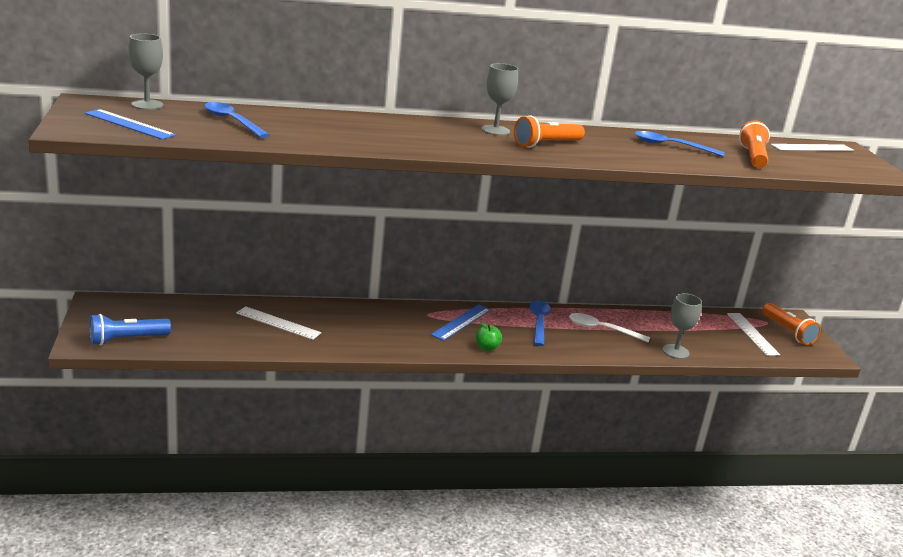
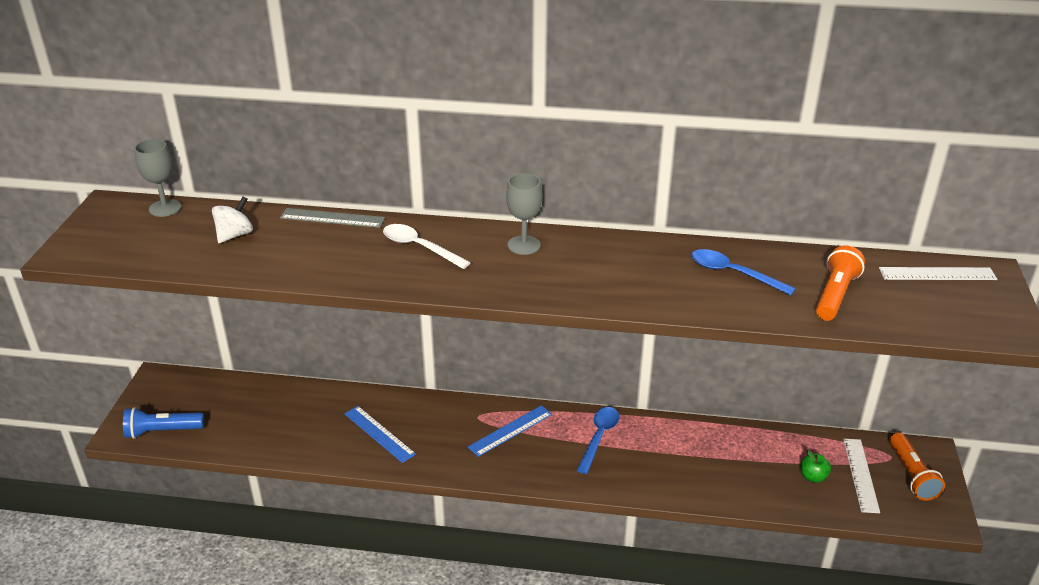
camera: 20 degrees right, 10 degrees up
blue ruler [85,109,176,140] -> blue ruler moved to [345,406,416,463]
blue spoon [204,102,269,138] -> white spinning top [212,196,253,243]
white ruler [236,306,321,340] -> none
green apple [475,321,502,351] -> green apple moved to [800,450,831,483]
orange flashlight [514,116,585,148] -> none
white spoon [569,313,650,342] -> white spoon moved to [383,224,471,269]
grey goblet [662,293,702,359] -> none
none -> grey ruler [280,208,385,228]

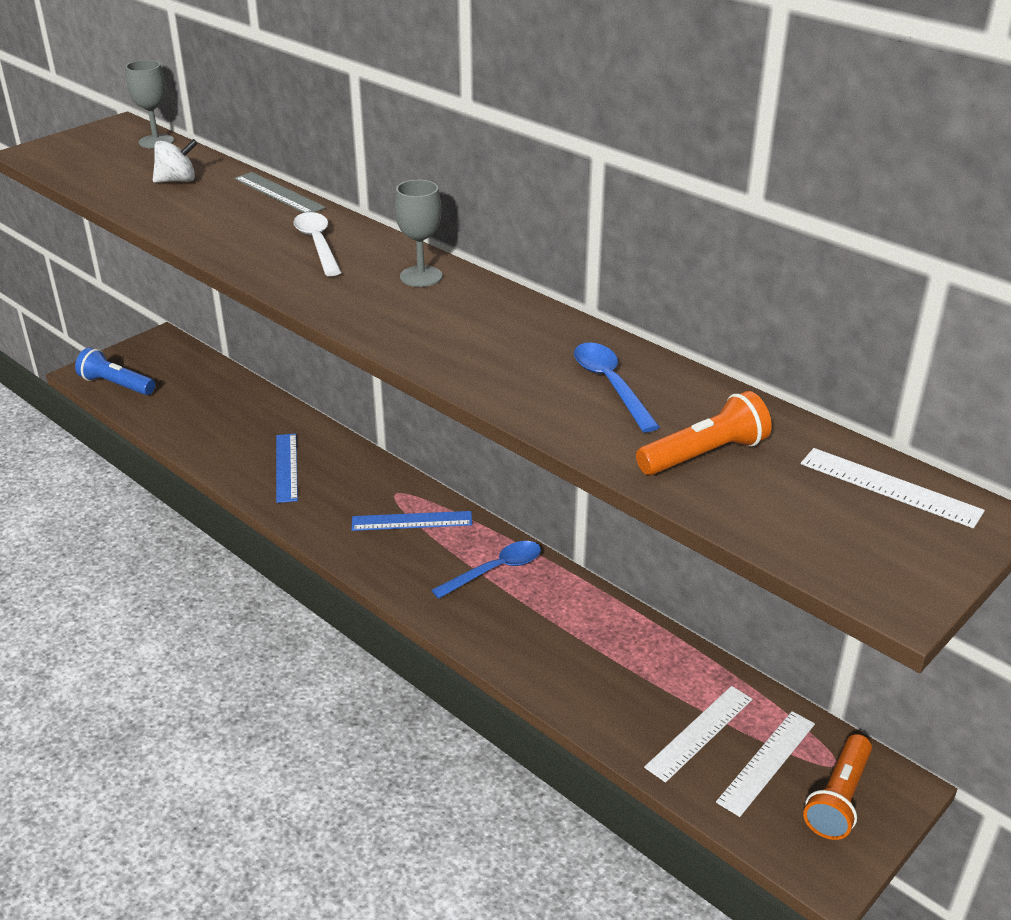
camera: 35 degrees right, 0 degrees up
green apple [800,450,831,483] -> white ruler [644,686,752,783]

